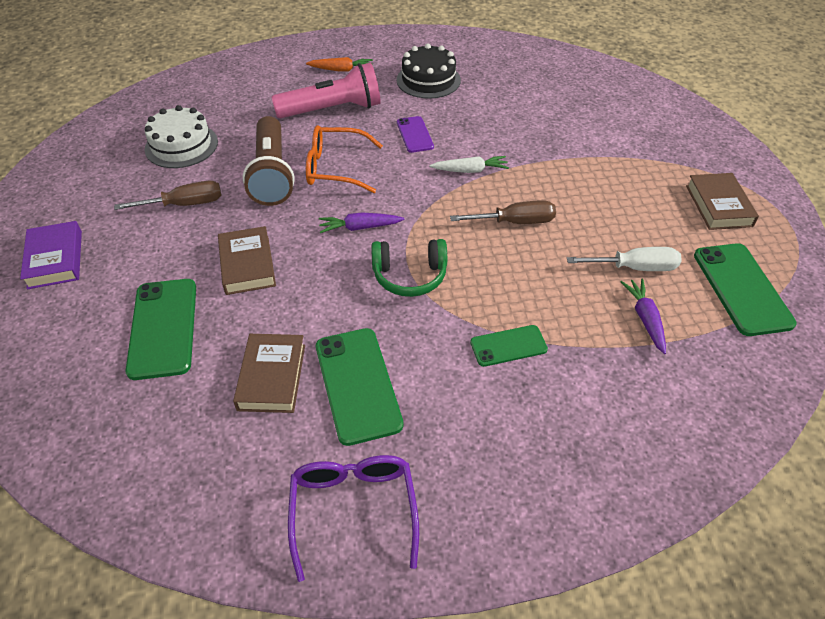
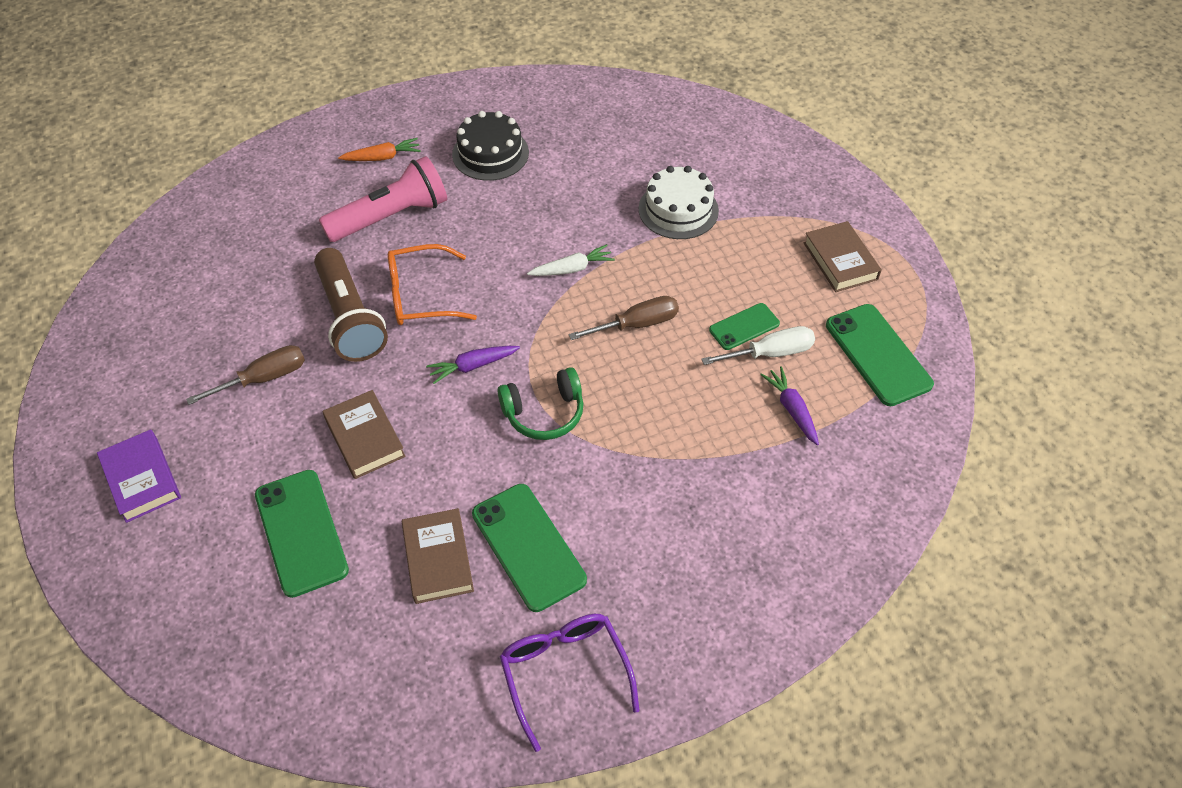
camera: 15 degrees left, 5 degrees up
white cake [145,105,218,168] -> white cake moved to [639,166,719,239]
purple phone [397,116,434,153] -> none
green phone [470,325,548,367] -> green phone moved to [709,303,780,350]

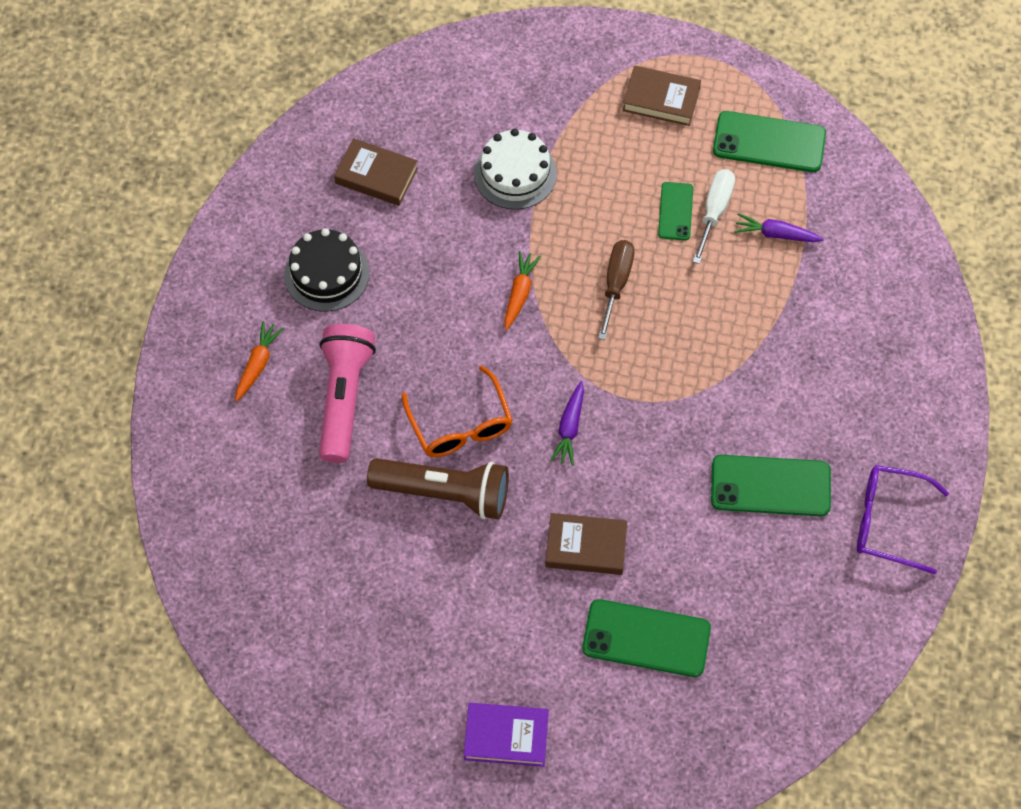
camera: 55 degrees left, 10 degrees up
brown screwdriver [186,345,305,405] -> none
orange glasses [388,244,477,325] -> orange glasses turned 45 degrees counterclockwise [402,365,513,457]
brown book [402,508,474,604] -> brown book moved to [334,138,418,206]
green headphones [498,367,583,440] -> none
white carrot [527,244,615,276] -> orange carrot [504,251,541,330]

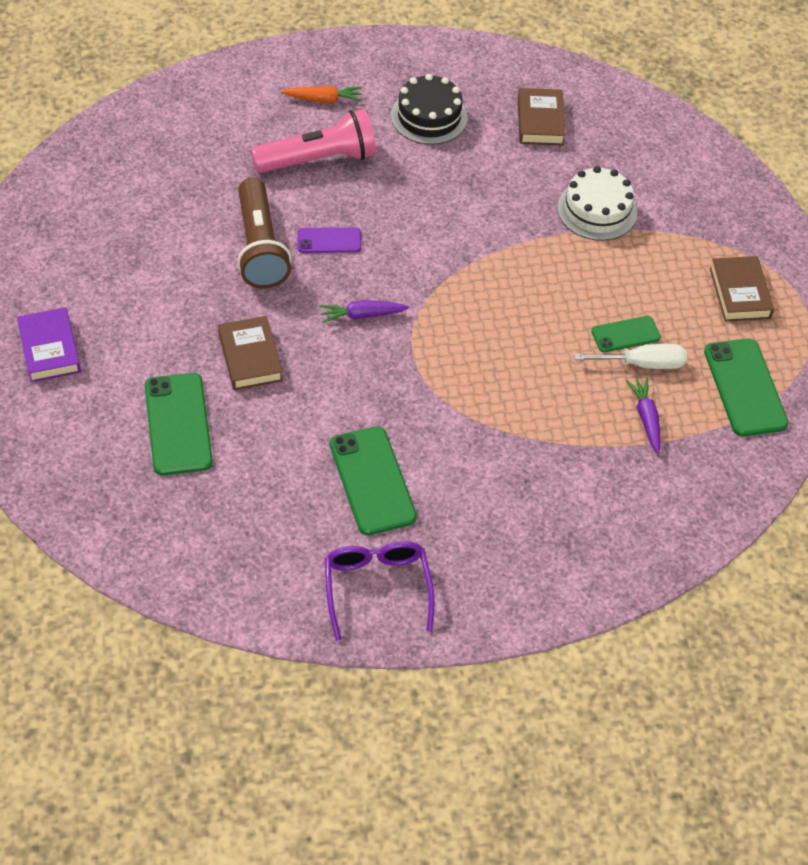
camera: 65 degrees right, 10 degrees down
orange glasses [402,365,513,457] -> purple phone [298,227,361,253]
orange carrot [504,251,541,330] -> none
brown screwdriver [598,240,635,340] -> none

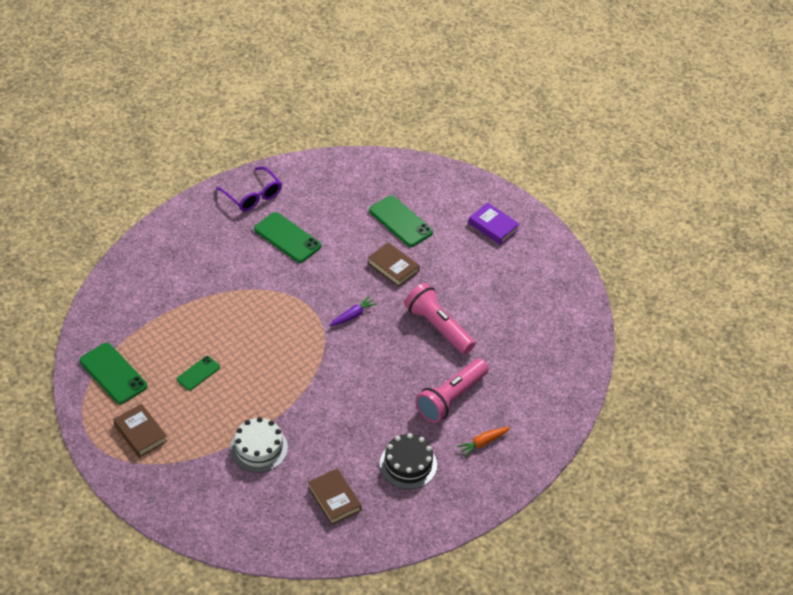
camera: 150 degrees right, 5 degrees down
brown flashlight [237,178,291,289] -> pink flashlight [404,283,475,354]
purple phone [298,227,361,253] -> none
white screwdriver [574,344,687,369] -> none
purple carrot [625,377,660,454] -> none

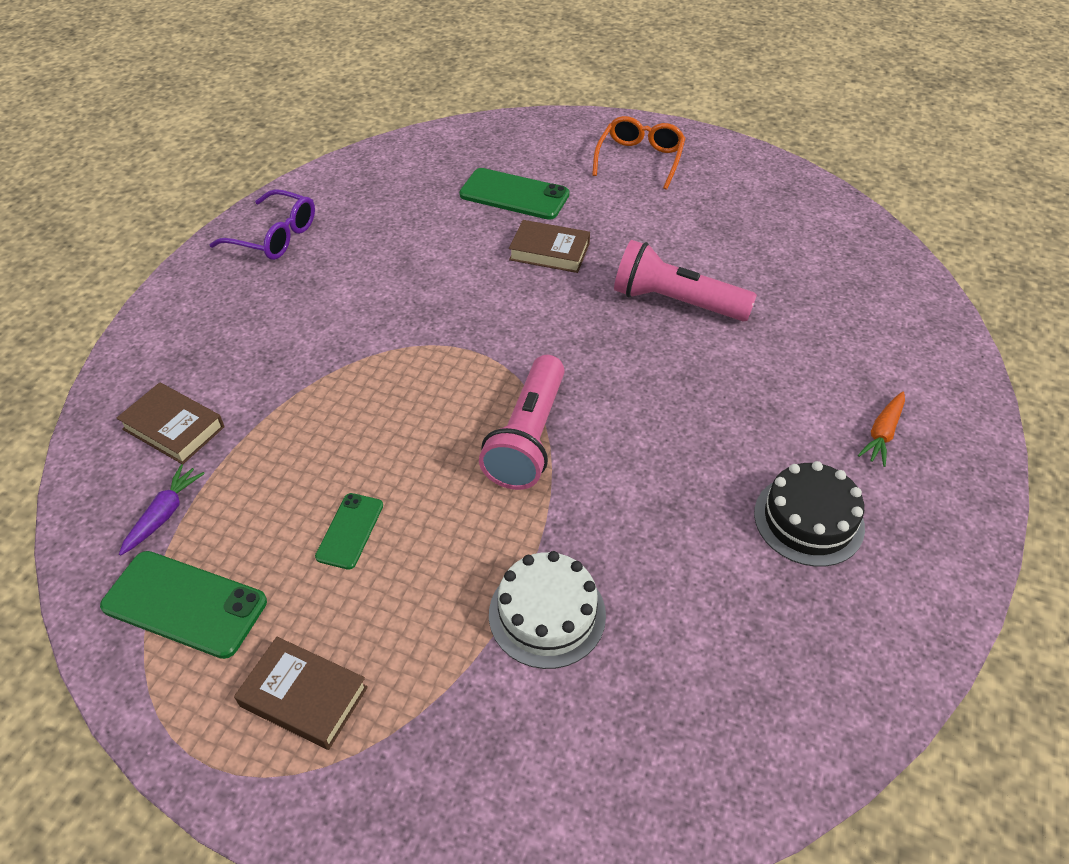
camera: 25 degrees left, 0 degrees up
green phone [254,212,321,263] -> none
brown book [308,468,362,525] -> brown book moved to [117,382,224,464]
purple carrot [329,295,378,326] -> purple carrot moved to [119,464,205,556]
pink flashlight [415,359,489,423] -> pink flashlight moved to [479,355,565,490]
purple book [469,203,520,245] -> orange glasses [592,116,686,190]

